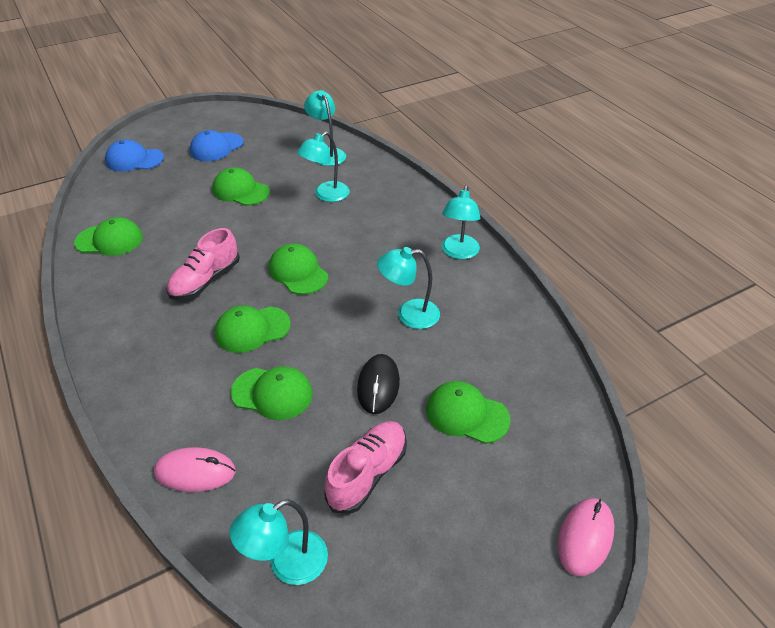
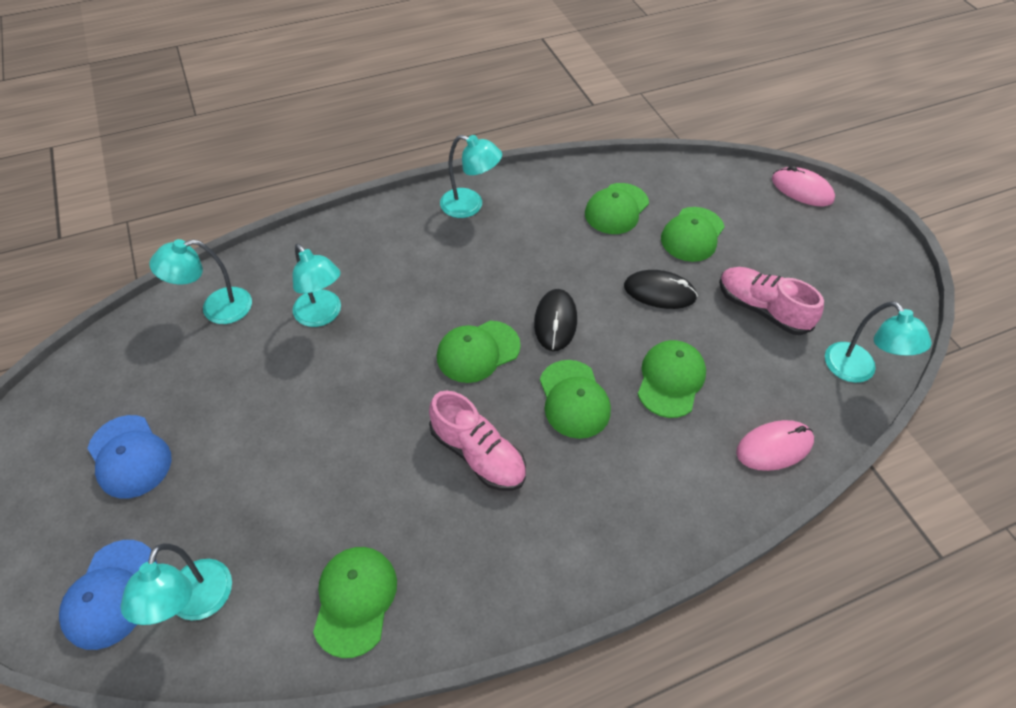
camera: 85 degrees left, 10 degrees up
pink mouse [154,447,236,492] -> pink mouse turned 60 degrees clockwise [736,420,814,471]
green cap [213,167,270,206] -> green cap moved to [585,183,649,234]
turquoise lamp [377,247,440,329] -> turquoise lamp moved to [120,544,232,625]
none -> black mouse [534,289,577,351]

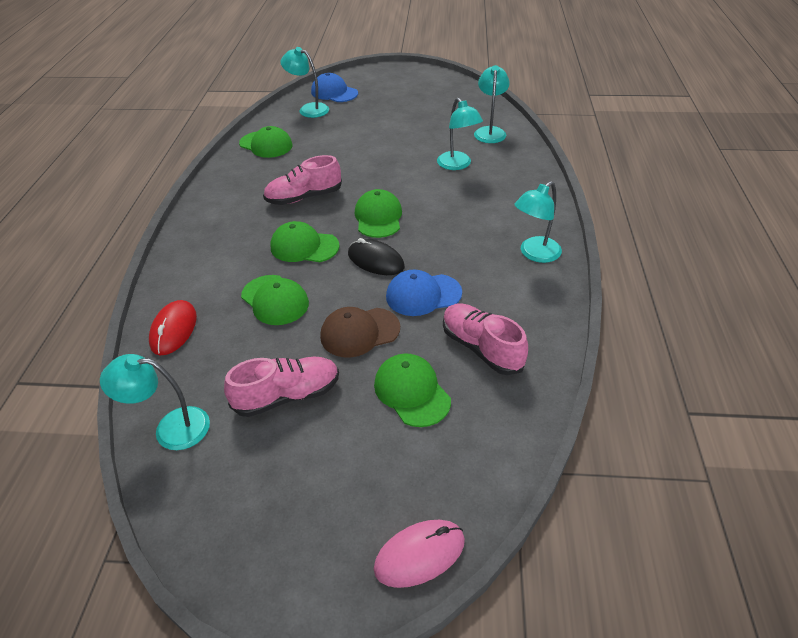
camera: 120 degrees right, 10 degrees down
blue cap [87,415,171,498] -> blue cap moved to [386,270,462,316]
turquoise lamp [293,244,341,327] -> turquoise lamp turned 105 degrees counterclockwise [437,98,483,170]
green cap [585,183,649,234] -> pink shoe [443,303,528,375]
black mouse [624,270,698,309] -> brown cap [320,307,400,357]
pink mouse [736,420,814,471] -> red mouse [149,300,197,355]

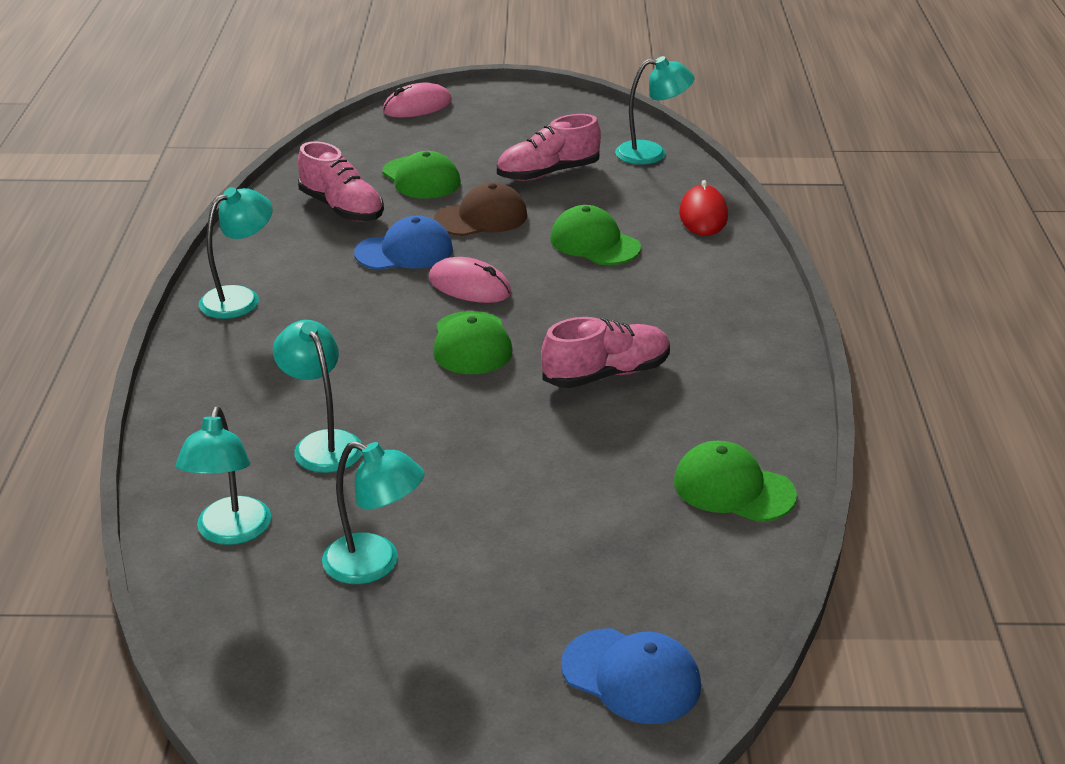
camera: 175 degrees right, 10 degrees down
green cap [270,221,340,262] -> none
turquoise lamp [280,47,329,118] -> turquoise lamp moved to [322,441,424,584]
black mouse [348,238,405,275] -> pink mouse [429,257,512,303]

